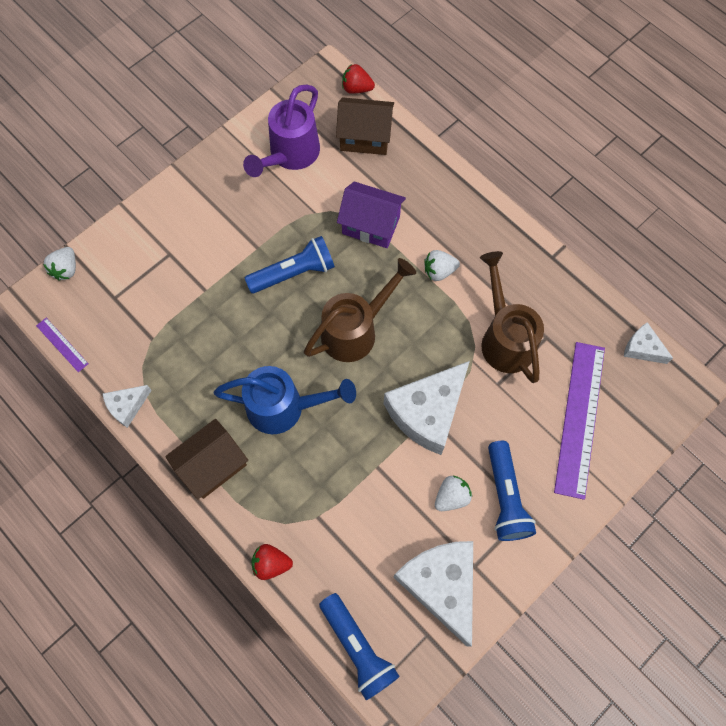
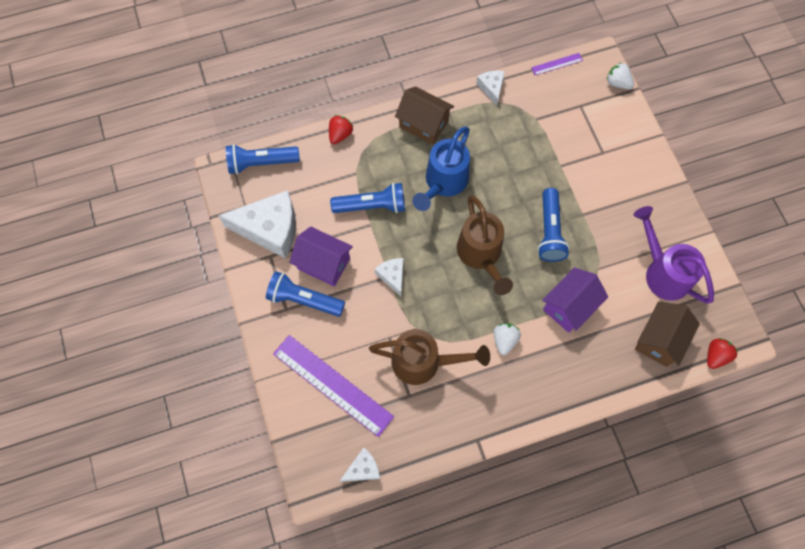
camera: 115 degrees right, 0 degrees up
brown house [165,419,248,499] -> brown house turned 45 degrees counterclockwise [395,86,454,145]
white cheese [384,361,470,455] -> white cheese [375,258,403,296], size x0.49
white strawberry [435,476,472,511] -> purple house [289,227,353,287]
none -> blue flashlight [330,183,405,213]

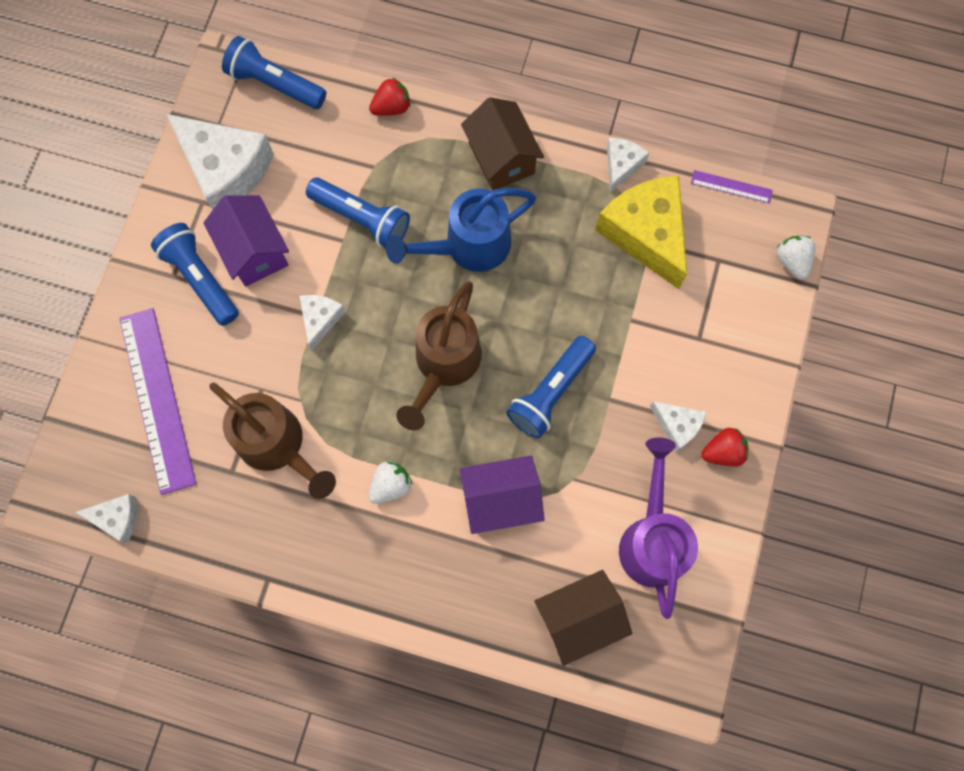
camera: 35 degrees right, 5 degrees up
red strawberry [707,338,738,369] -> red strawberry moved to [701,428,748,467]
none -> yellow cheese [595,175,687,289]
none -> white cheese [650,401,706,452]

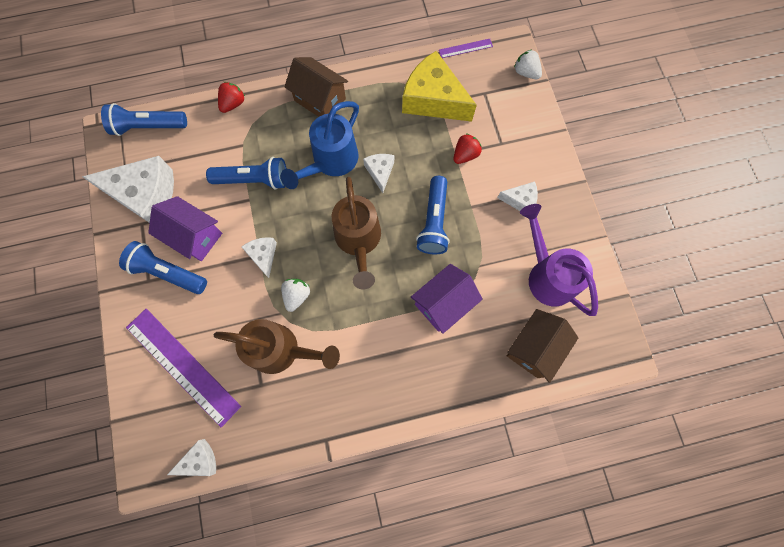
camera: 30 degrees left, 0 degrees up
white strawberry [369,462,412,504] -> white strawberry moved to [281,279,310,312]
white cheese [607,138,649,193] -> white cheese moved to [363,154,394,193]
red strawberry [701,428,748,467] -> red strawberry moved to [453,134,482,164]

